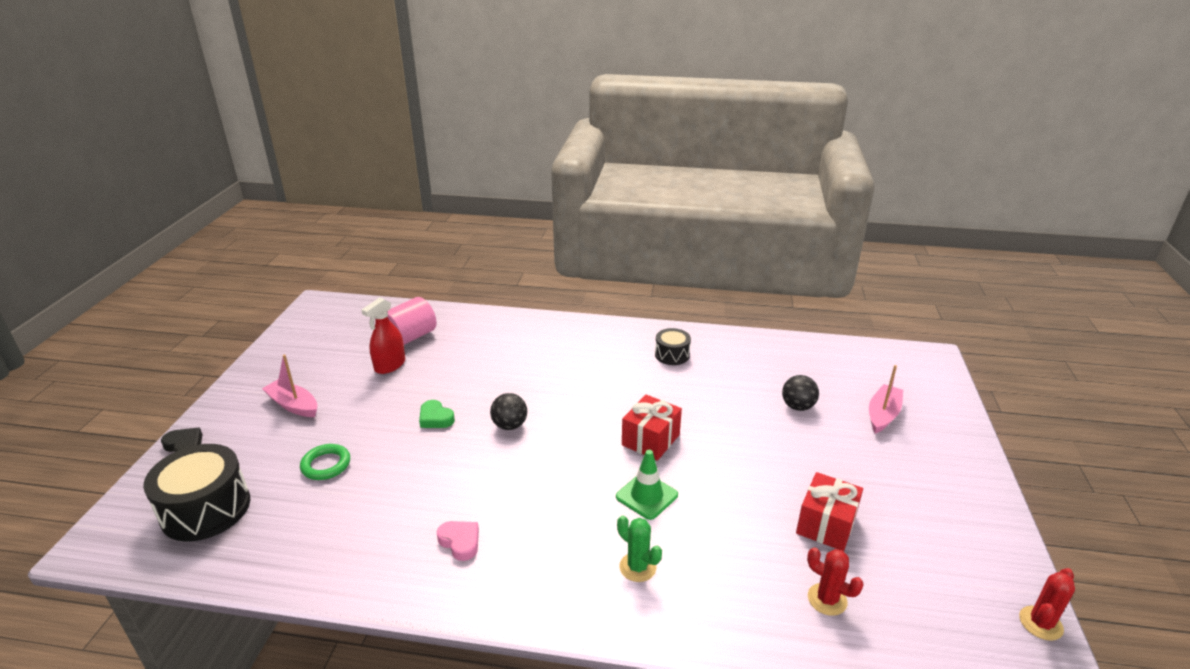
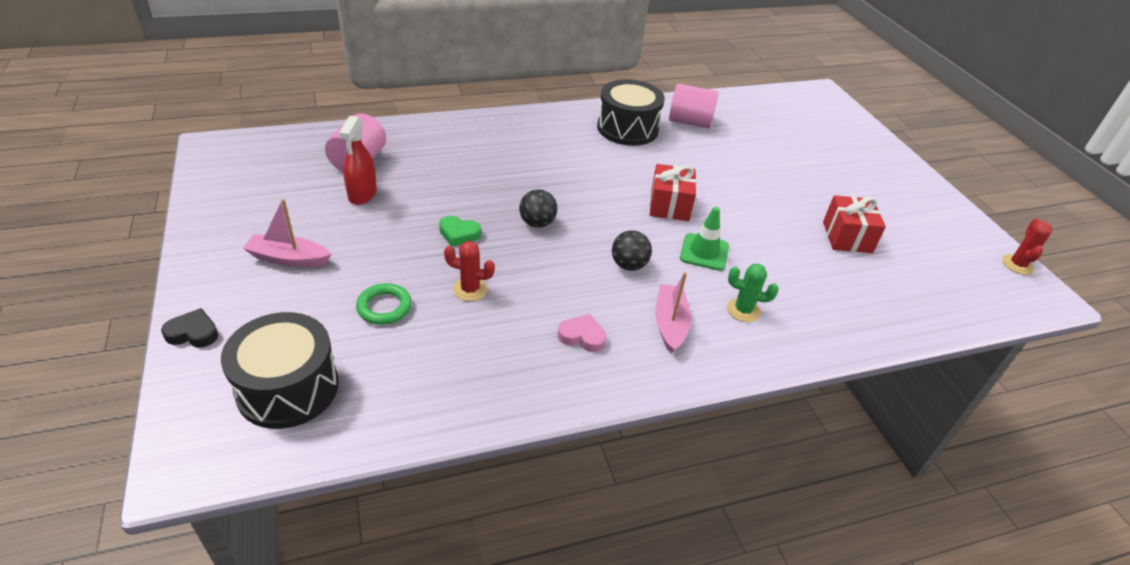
camera: 30 degrees left, 10 degrees up
black drum [655,328,691,365] -> black drum [597,79,665,146], size x1.84
black ball [782,375,819,411] -> black ball moved to [612,230,652,271]
red cactus [807,547,864,616] -> red cactus moved to [444,241,495,301]
pink boat [869,365,903,434] -> pink boat moved to [655,272,691,354]
none -> pink cylinder [669,84,719,128]

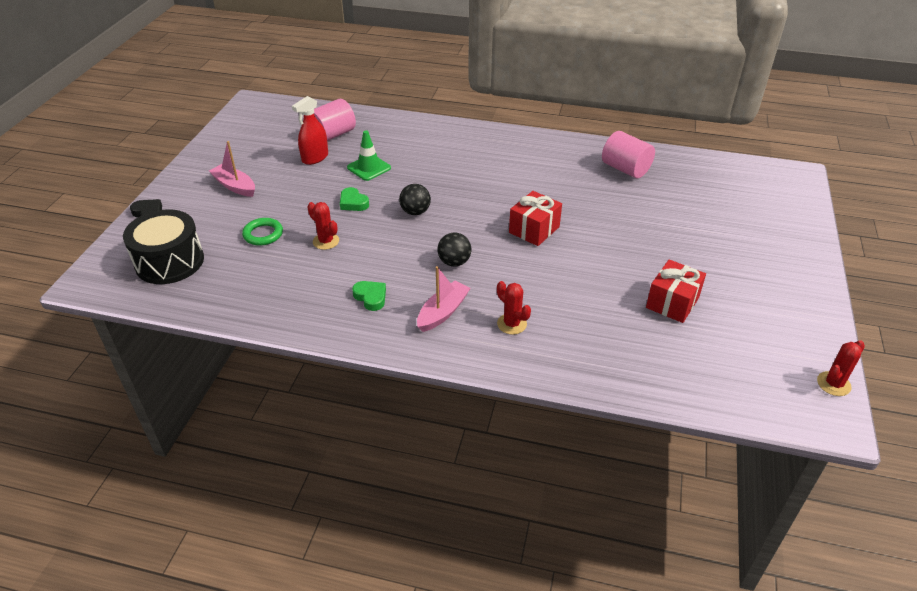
camera: 35 degrees right, 0 degrees up
pink heart [558,314,606,352] -> green heart [352,281,386,311]
black drum [597,79,665,146] -> none
green traffic cone [680,207,729,271] -> green traffic cone moved to [347,130,391,181]
green cactus [727,264,779,322] -> red cactus [497,281,531,335]

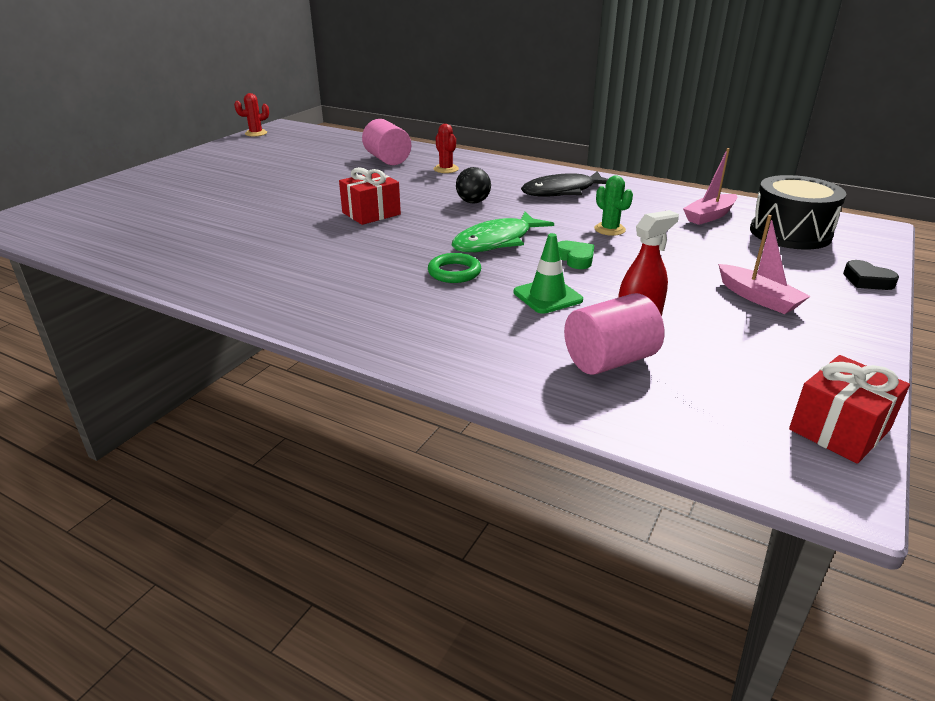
camera: 165 degrees left, 10 degrees down
green ring [242,218,283,246] -> green ring moved to [428,253,481,283]
red cactus [307,202,339,250] -> green cactus [594,175,633,236]
green heart [352,281,386,311] -> black fish [521,171,608,197]
black ball [399,184,431,215] -> green fish [452,212,554,252]
pink boat [417,266,471,332] -> pink boat moved to [683,148,737,225]
pink cylinder [602,131,655,178] -> pink cylinder moved to [362,119,411,165]
red gift [646,259,706,323] -> red gift moved to [789,355,910,464]

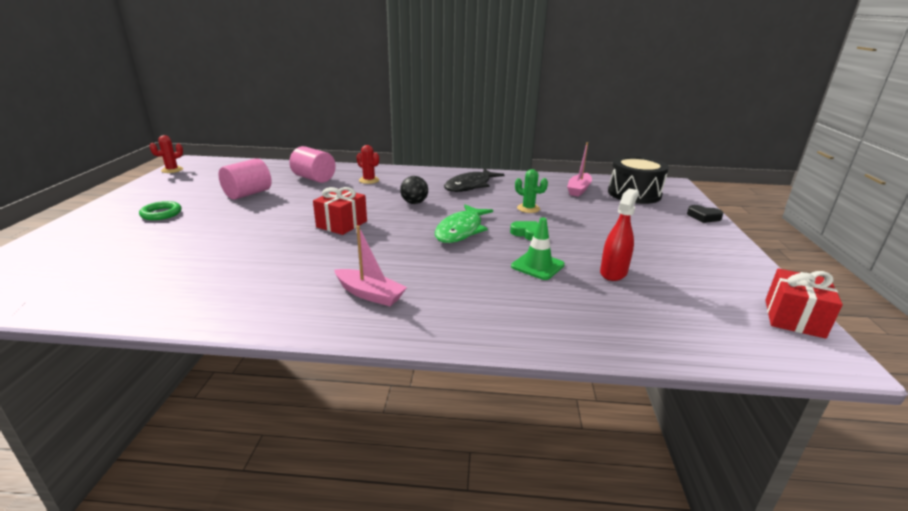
camera: 25 degrees left, 5 degrees down
green ring [428,253,481,283] -> green ring moved to [139,201,182,220]
pink cylinder [564,293,664,375] -> pink cylinder moved to [219,158,271,200]
pink boat [718,215,811,314] -> pink boat moved to [334,225,407,306]

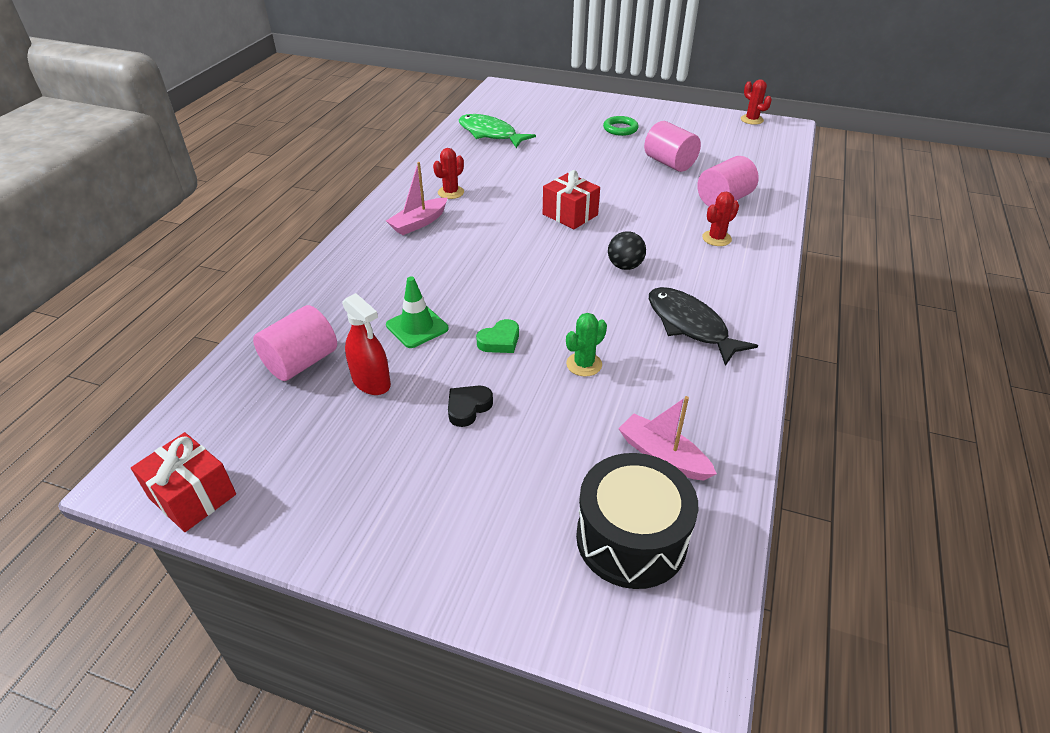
camera: 105 degrees right, 15 degrees up
green fish [435,205,493,243] -> green fish moved to [459,114,536,148]
black heart [687,205,723,223] -> black heart moved to [448,385,493,427]
none -> pink cylinder [253,305,337,381]
none -> red cactus [433,148,464,199]

